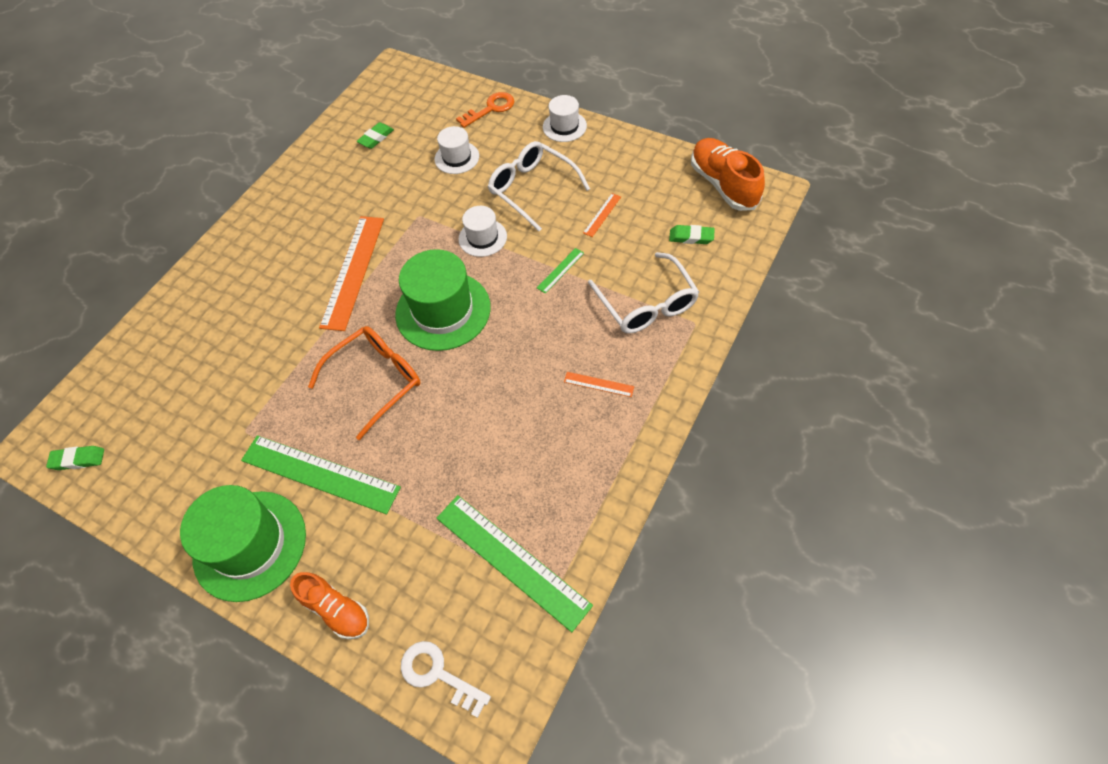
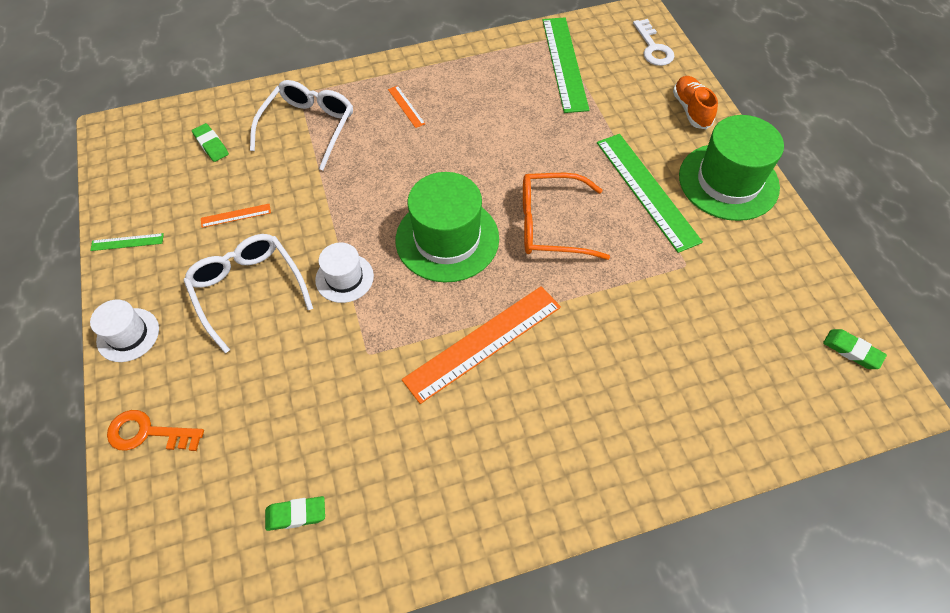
camera: 140 degrees left, 0 degrees up
white hat [434,126,479,174] -> none
white glasses [488,141,590,231] -> white glasses turned 150 degrees clockwise [183,234,313,353]
green ruler [537,248,584,294] -> green ruler moved to [90,233,164,251]
orange shoe [691,138,765,211] -> none

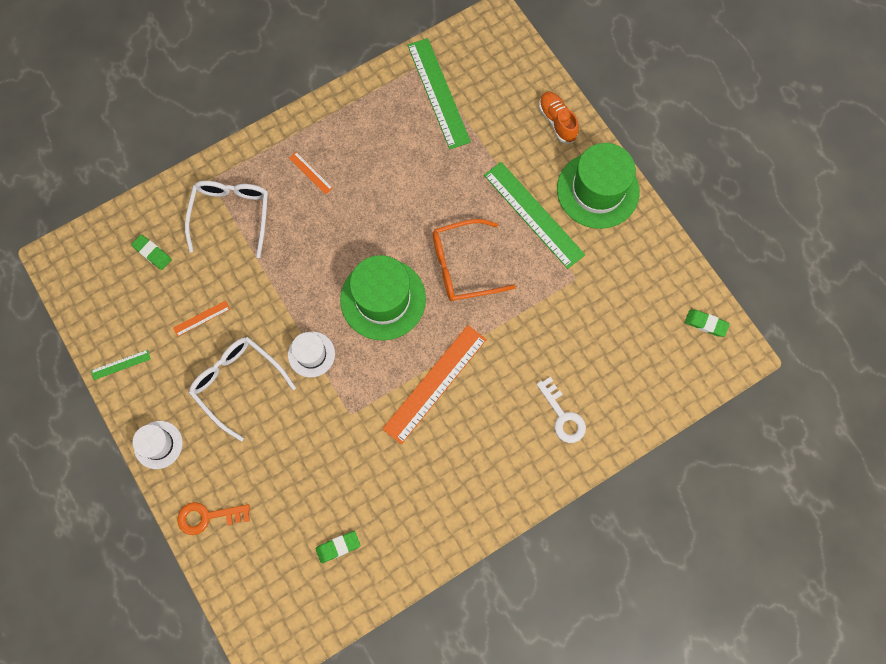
camera: 15 degrees left, 15 degrees up
white key [633,19,674,66] -> white key moved to [537,377,586,443]

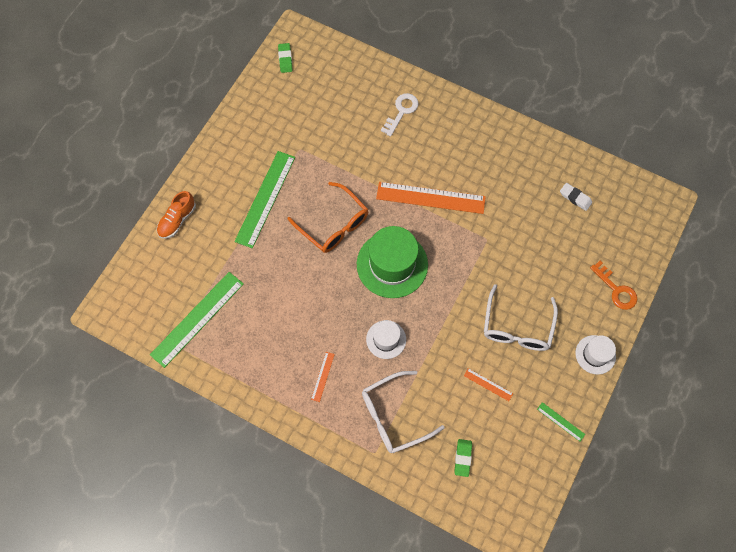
camera: 120 degrees left, 5 degrees down
white hat [288,332,335,377] -> white hat moved to [366,320,406,359]
green eraser [316,531,360,563] -> white eraser [560,183,592,211]
green hat [557,143,640,229] -> none

